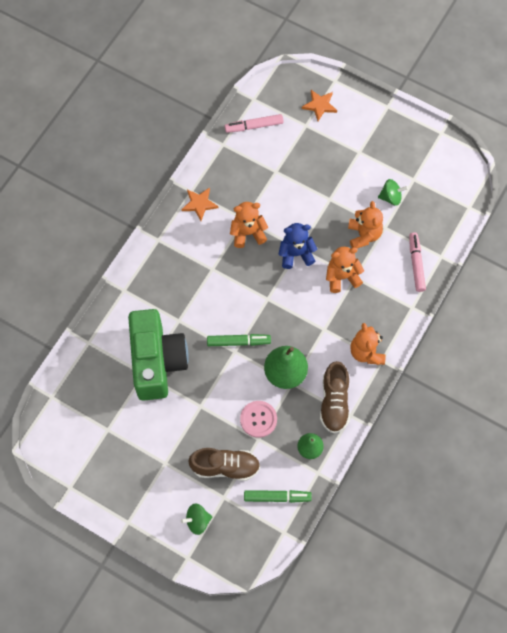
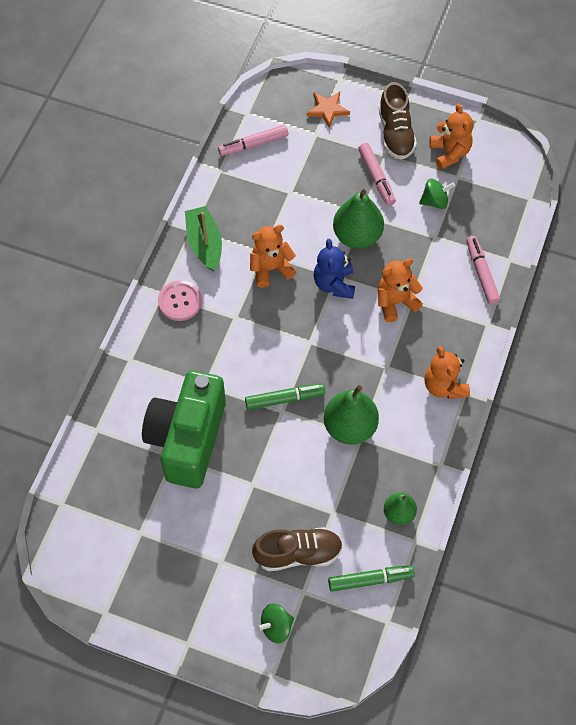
camera: 10 degrees left, 5 degrees down
green camera [128,309,189,401] -> green camera turned 150 degrees counterclockwise [142,370,226,489]
orange star [181,188,219,221] -> green boat [185,206,222,272]
pink button [240,401,277,438] -> pink button moved to [158,280,202,321]
blue teddy bear [278,223,317,269] -> blue teddy bear turned 75 degrees counterclockwise [314,239,355,299]
brown shoe [320,361,350,433] -> brown shoe moved to [379,82,417,160]
orange teddy bear [348,201,383,248] -> orange teddy bear moved to [429,104,473,170]
none -> green pear [333,189,384,249]
none -> pink marker [358,143,396,206]

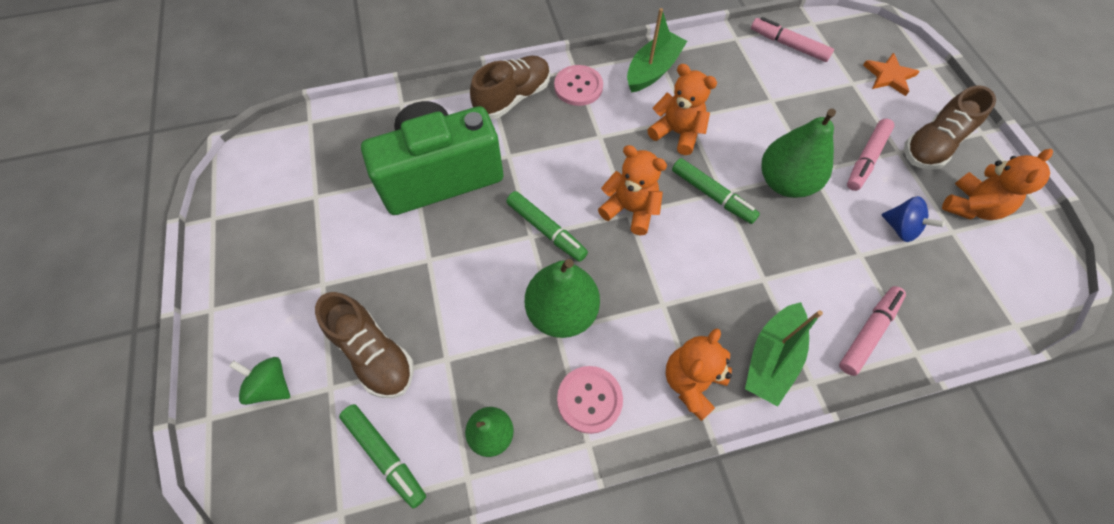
camera: 55 degrees right, 0 degrees up
blue teddy bear [314,239,355,299] -> green marker [672,158,760,224]
orange teddy bear [378,258,423,322] -> orange teddy bear moved to [598,145,667,235]
green spinning top [419,178,455,209] -> blue spinning top [882,196,945,242]
none -> brown shoe [470,55,550,119]
none -> pink button [557,366,623,434]
none -> green boat [745,302,823,407]

